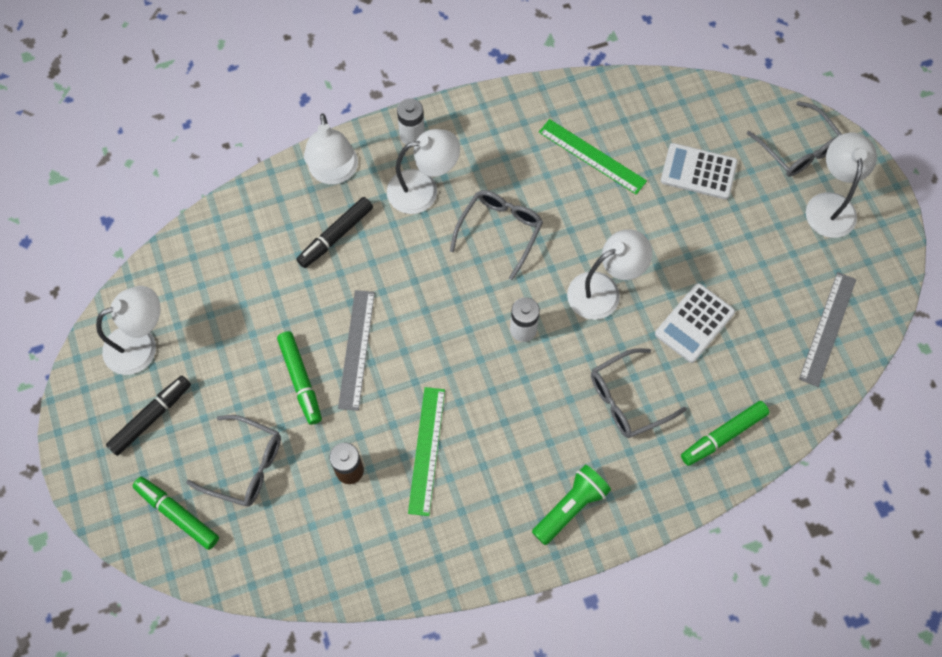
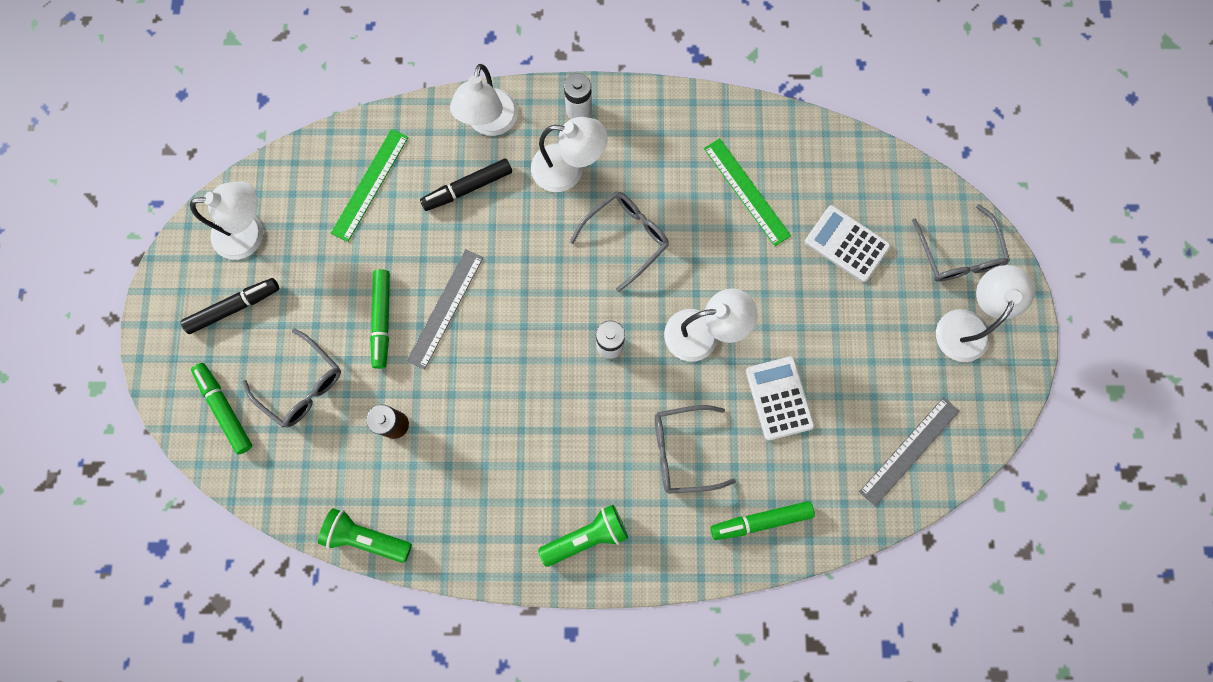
camera: 20 degrees right, 10 degrees up
green ruler [408,387,445,516] -> green ruler moved to [331,129,409,242]
white calculator [655,283,735,363] -> white calculator turned 105 degrees clockwise [746,356,814,441]
none -> green flashlight [318,508,412,563]

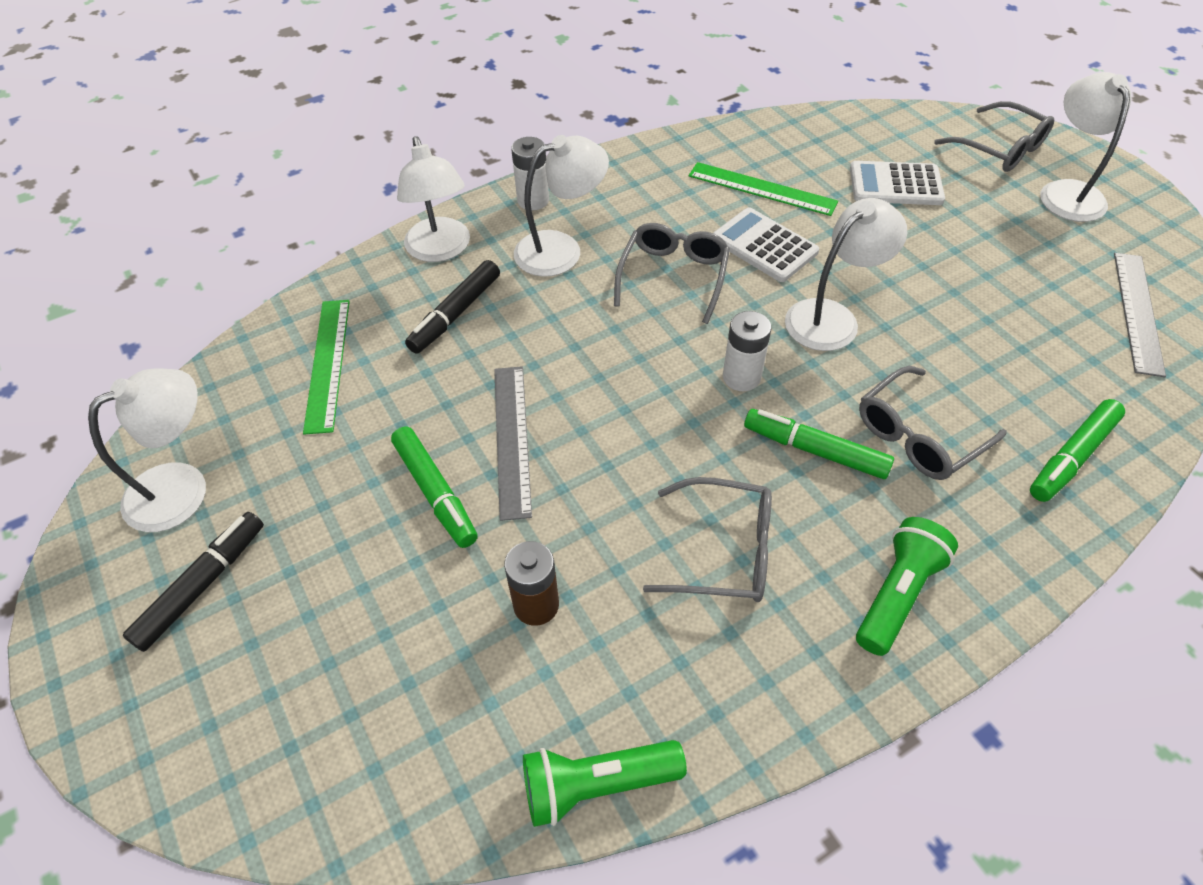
camera: 30 degrees left, 25 degrees down
green marker [191,363,252,454] -> green marker moved to [744,409,894,479]
grey glasses [243,329,341,428] -> grey glasses moved to [643,477,772,602]
white calculator [746,356,814,441] -> white calculator moved to [713,207,819,282]

